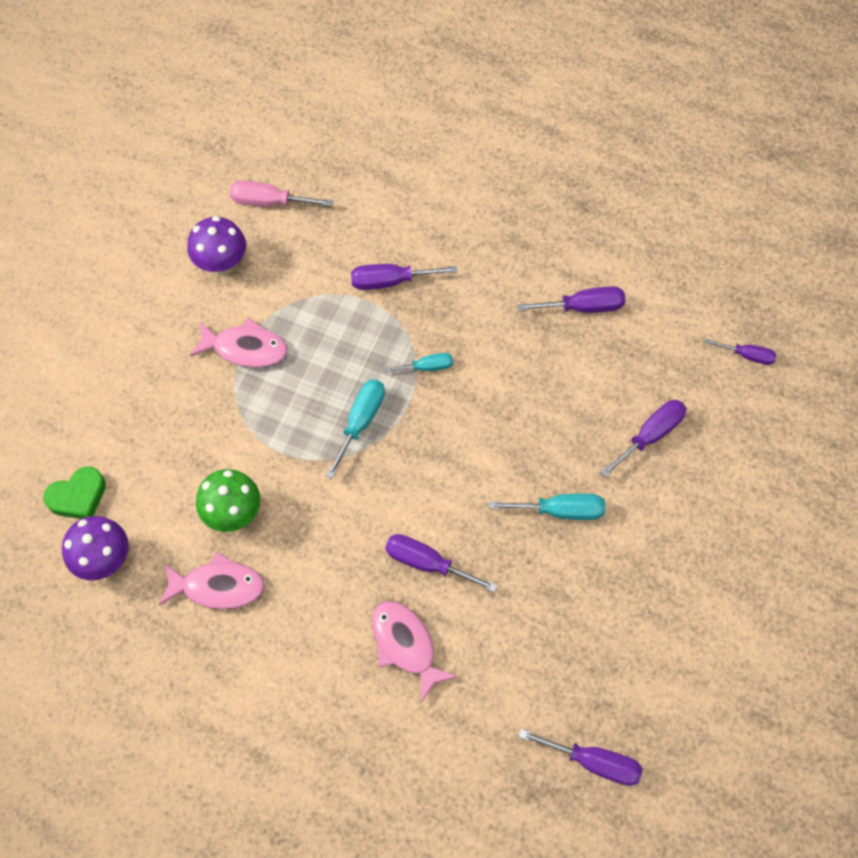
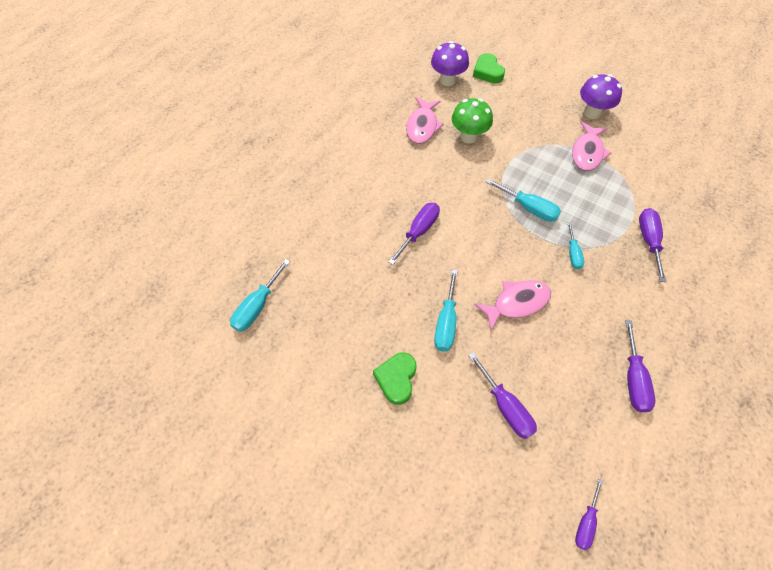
camera: 100 degrees right, 5 degrees down
purple mushroom [187,216,246,275] -> purple mushroom moved to [580,74,622,119]
pink screwdriver [230,180,333,207] -> none
pink fish [372,601,457,703] -> pink fish moved to [474,280,551,331]
purple screwdriver [519,729,643,786] -> turquoise screwdriver [230,259,290,332]
none -> green heart [373,353,416,405]

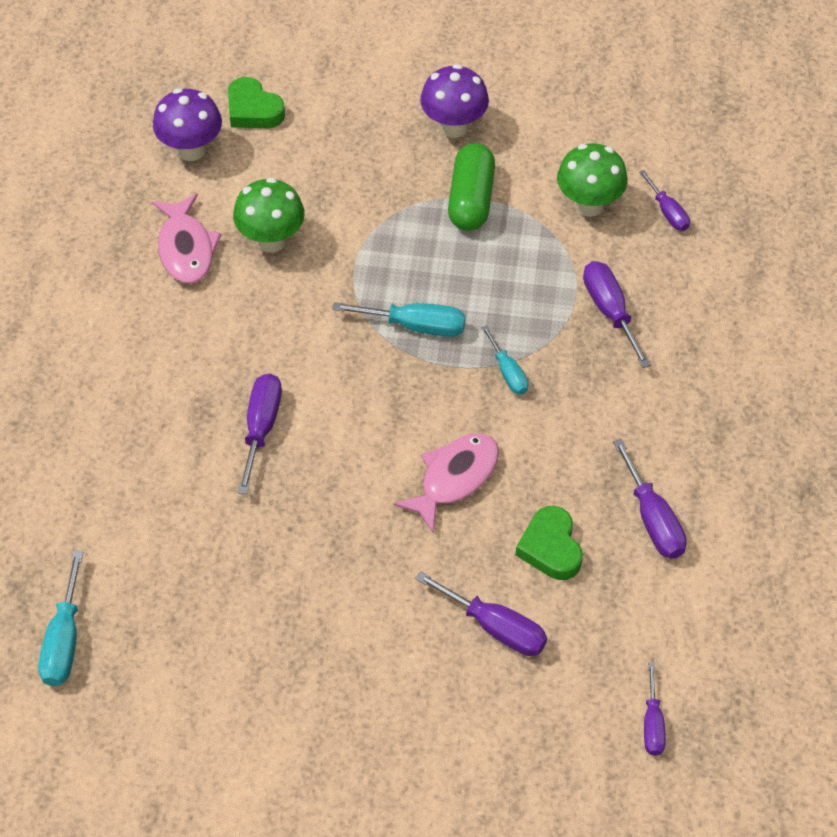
camera: 25 degrees left, 5 degrees down
green heart [373,353,416,405] -> green heart moved to [516,506,583,580]
turquoise screwdriver [434,269,458,351] -> none
pink fish [572,122,611,171] -> green capsule [448,143,495,231]
none -> green mushroom [557,143,628,217]
none -> purple screwdriver [639,170,690,231]

